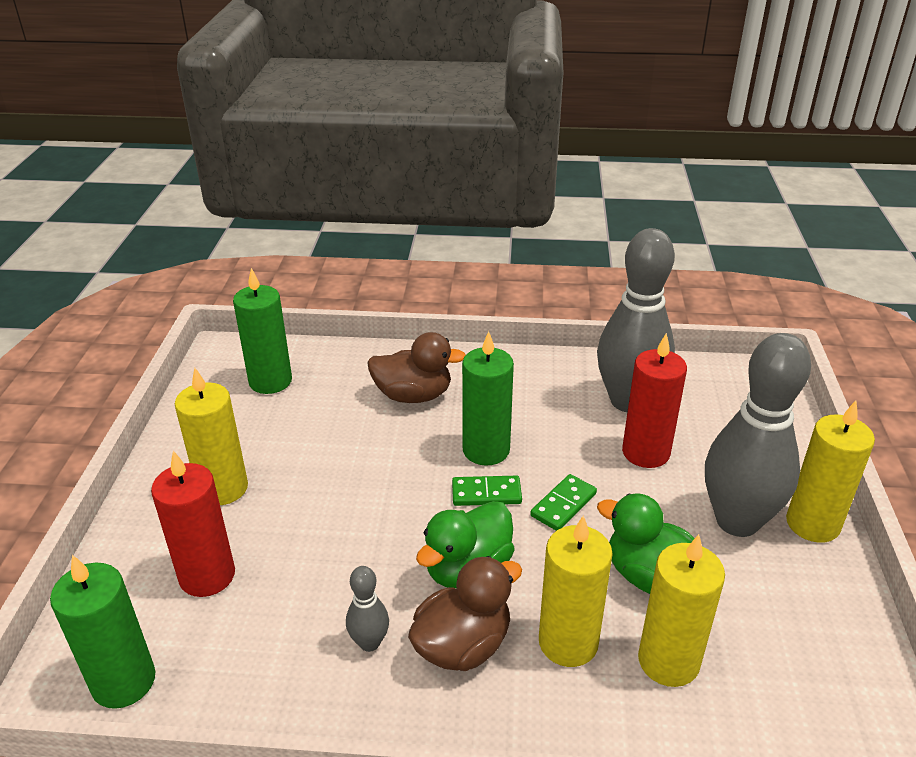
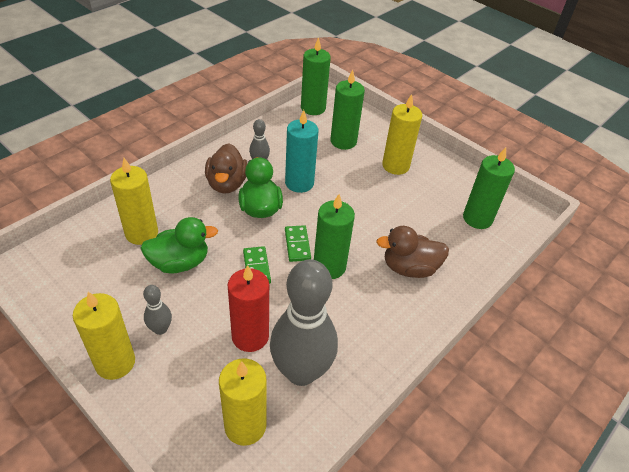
camera: 125 degrees right, 10 degrees up
red candle [151,451,235,597] -> green candle [330,70,365,150]
brown duck [367,332,466,403] -> brown duck turned 45 degrees clockwise [376,226,449,278]
green domino [452,476,522,506] -> green domino turned 45 degrees counterclockwise [285,225,311,262]
yellow candle [539,515,613,667] -> yellow candle moved to [219,358,266,446]
grey bowling pin [705,333,811,537] -> grey bowling pin [143,285,172,335], size x0.43
none -> turquoise candle [285,110,318,193]

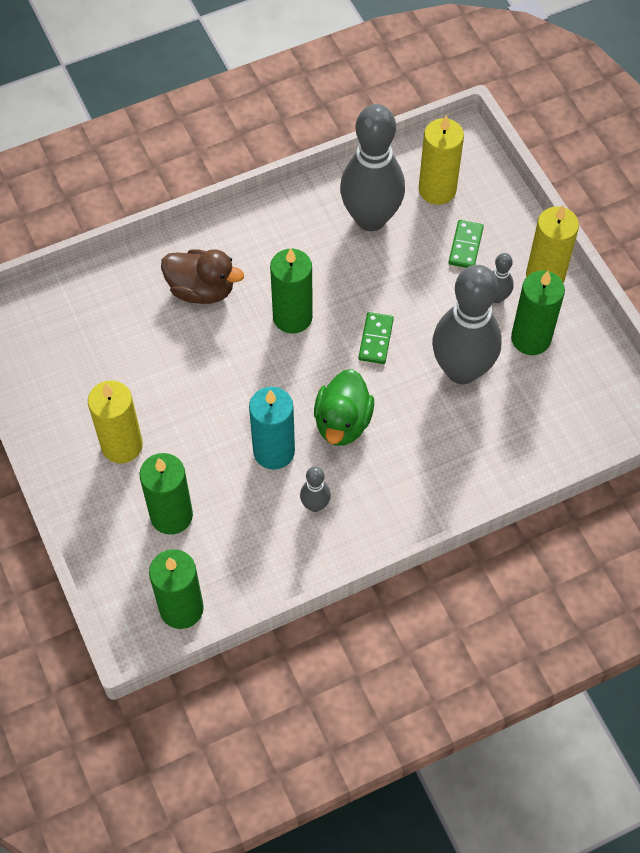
camera: 155 degrees left, 15 degrees up
yellow candle [110,158,158,245] -> none
green duck [140,217,218,274] -> grey bowling pin [432,265,502,384]
brown duck [205,143,247,194] -> none
red candle [228,265,269,352] -> none
green domino [285,225,311,262] -> green domino moved to [448,220,484,268]
green candle [463,147,515,229] -> green candle moved to [511,271,565,355]

